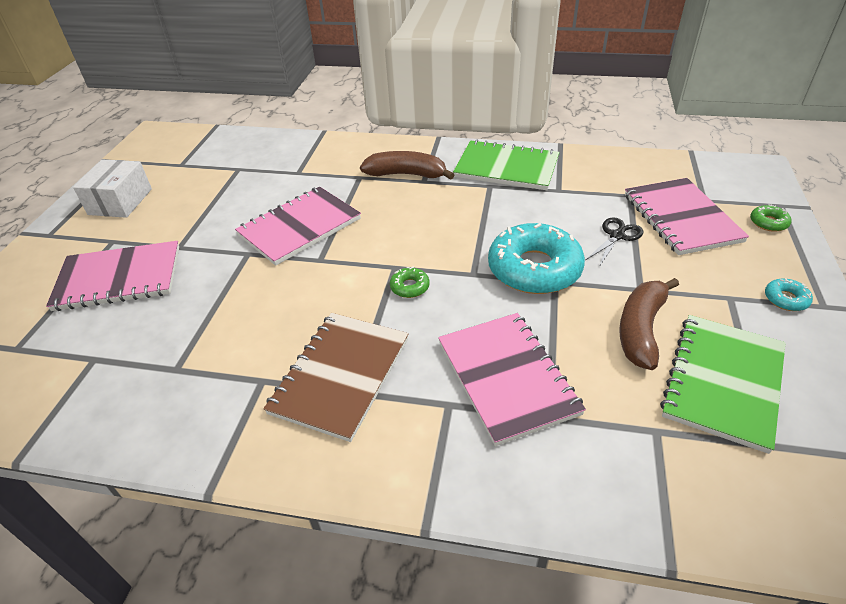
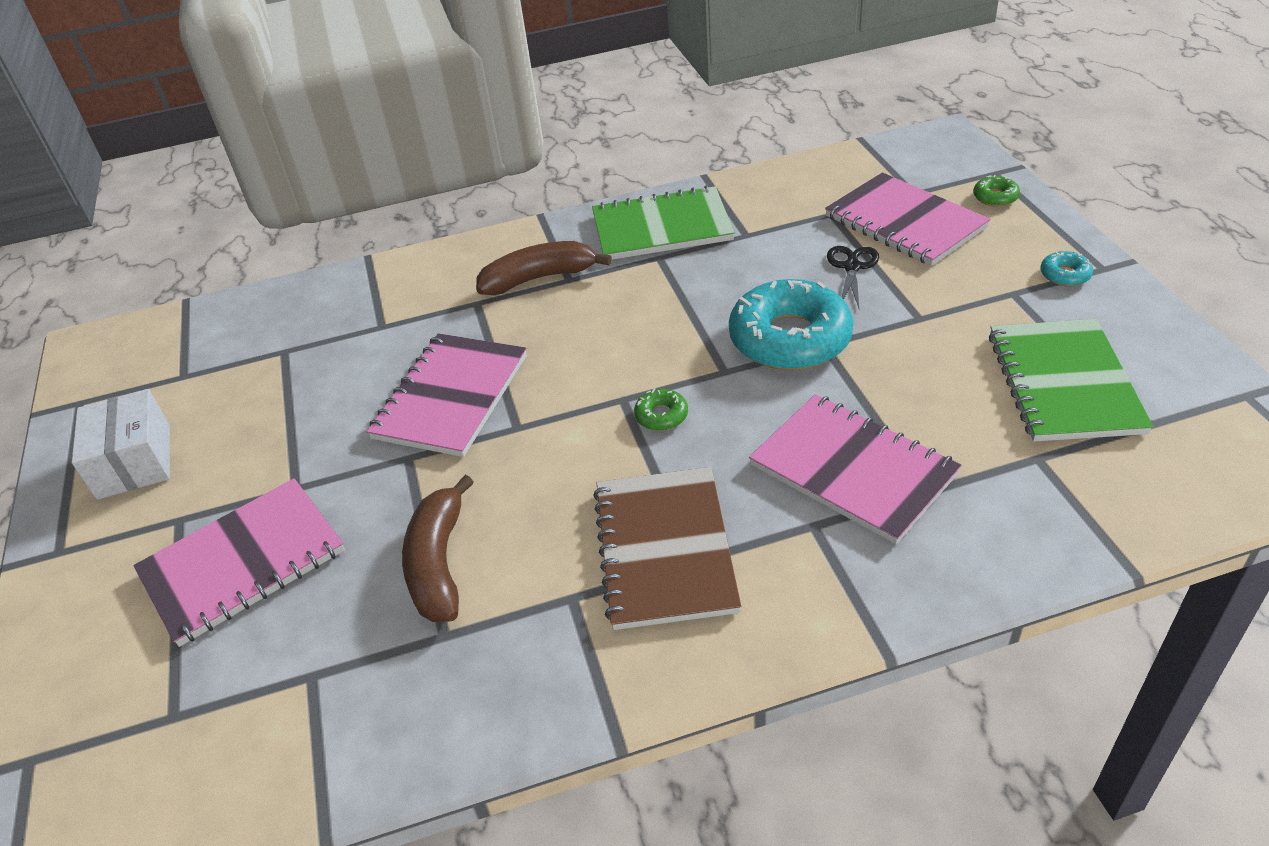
camera: 25 degrees left, 0 degrees up
brown banana [619,278,679,370] -> brown banana moved to [402,475,474,622]

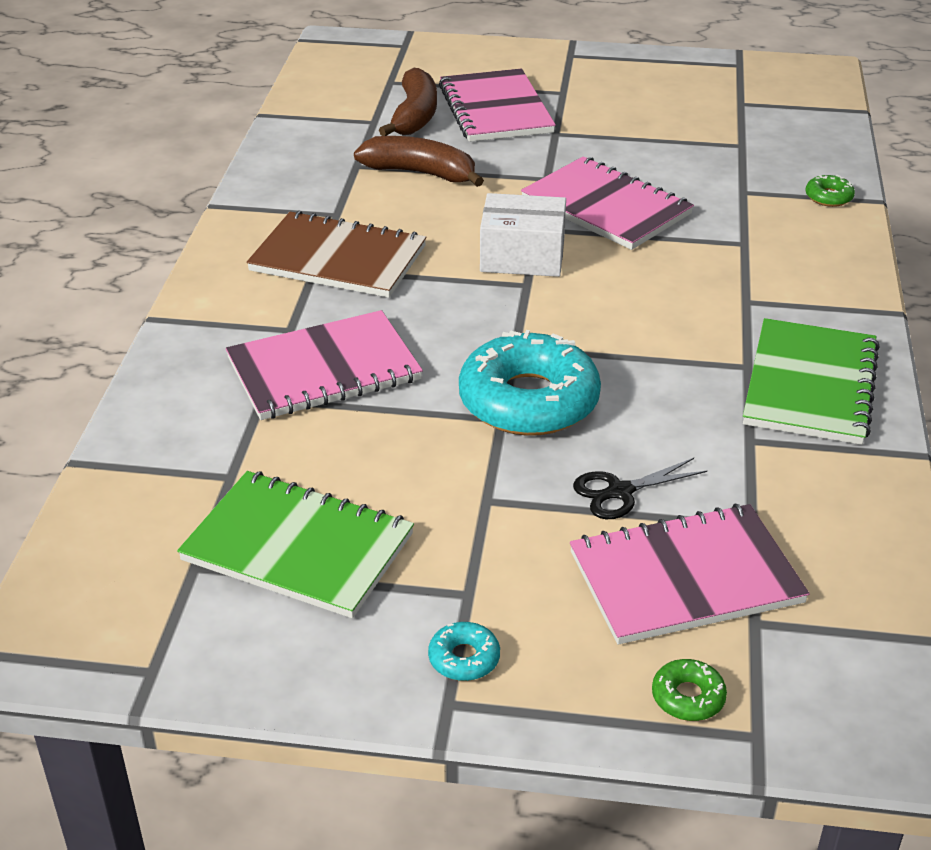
camera: 110 degrees right, 5 degrees down
white box [71,389,170,500] -> white box moved to [480,193,566,277]
brown banana [476,241,611,295] -> brown banana moved to [379,68,437,136]
green donut [634,388,688,431] -> green donut moved to [806,175,855,207]
black scissors [827,246,879,308] -> black scissors turned 120 degrees clockwise [573,458,707,519]

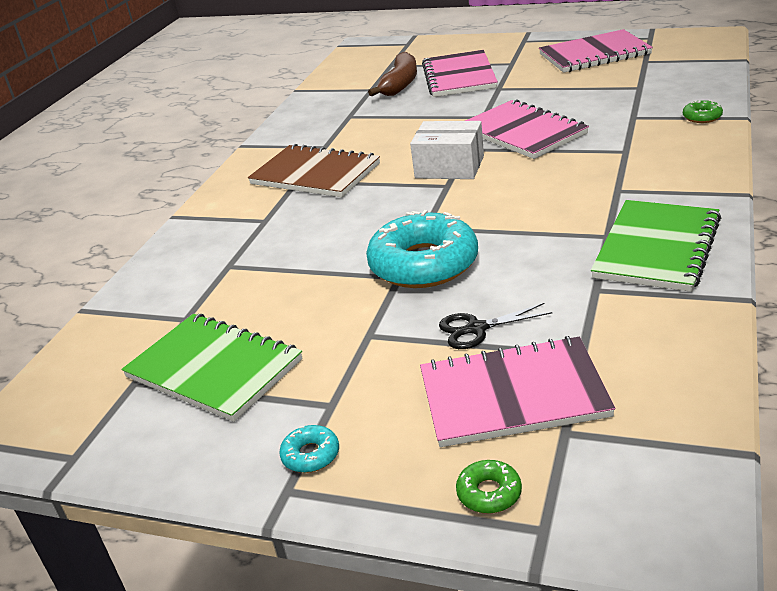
camera: 15 degrees right, 5 degrees down
pink notebook [226,310,423,420] -> pink notebook moved to [539,29,653,73]
brown banana [354,136,484,187] -> none

